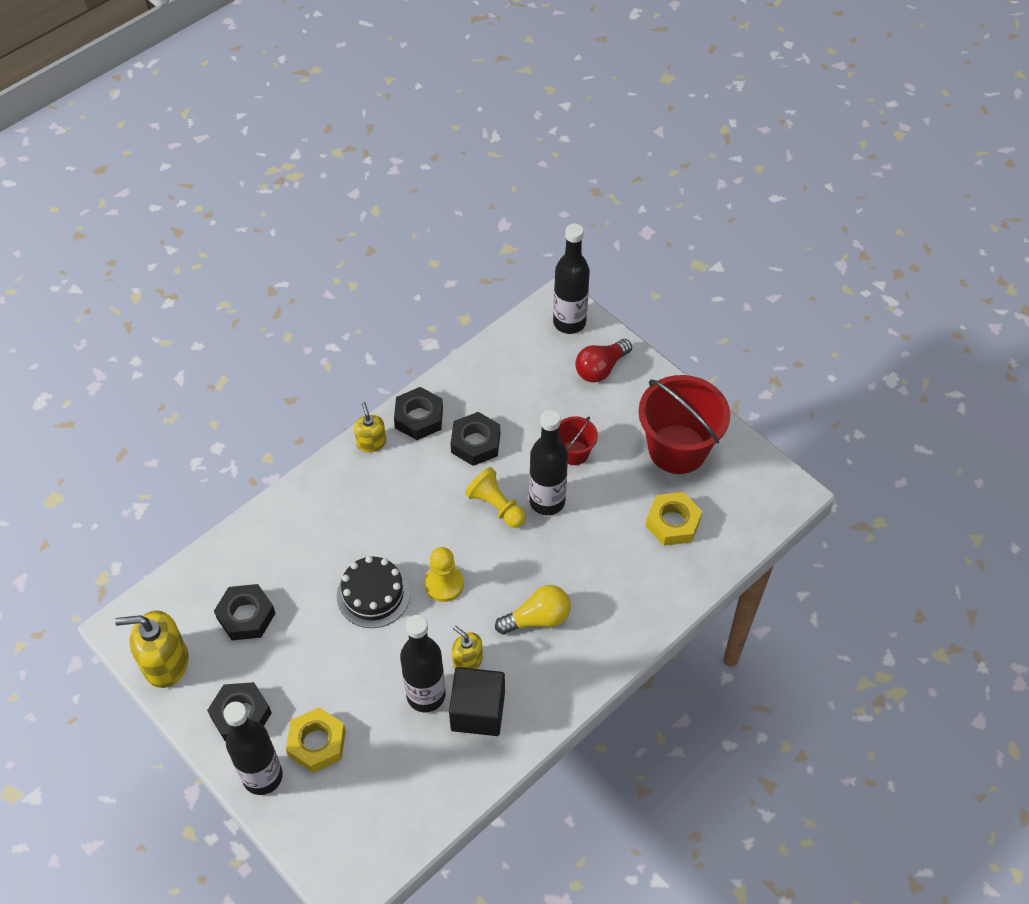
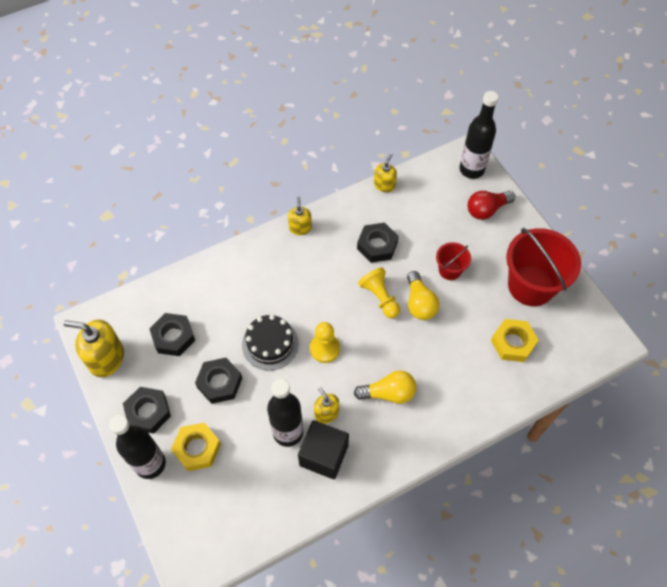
camera: 15 degrees right, 5 degrees up
black nut [394,387,443,440] -> black nut moved to [195,358,242,404]
black bottle [529,410,568,515] -> yellow light bulb [407,271,439,320]
none -> yellow soap dispenser [374,154,397,192]

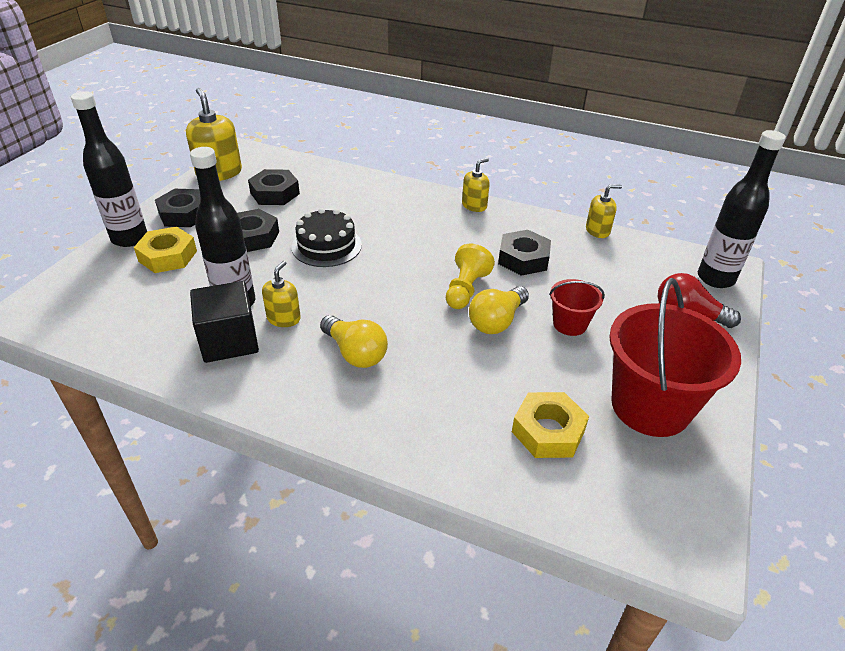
camera: 50 degrees right, 20 degrees down
yellow pawn [310,322,340,363] -> none

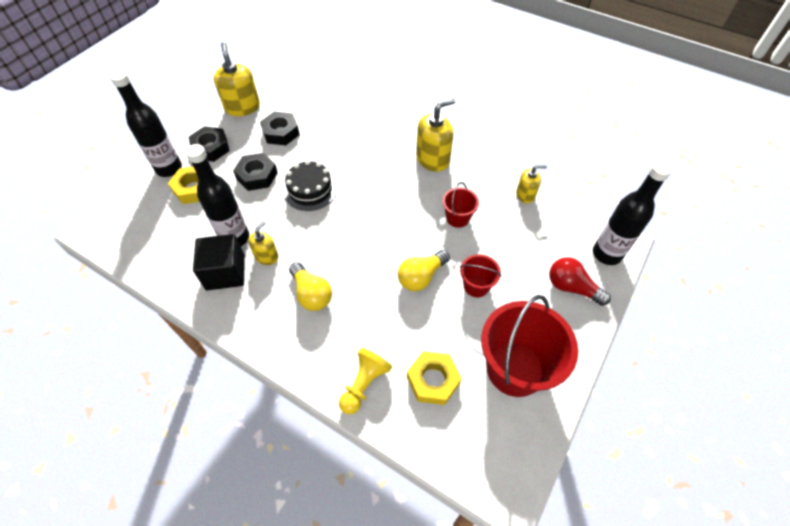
camera: 10 degrees right, 15 degrees up
yellow pawn [446,243,495,309] -> yellow pawn moved to [339,348,392,414]
yellow soap dispenser [462,158,490,212] -> yellow soap dispenser [416,98,455,172], size x1.73
black nut [498,230,551,276] -> red bucket [442,182,479,228]

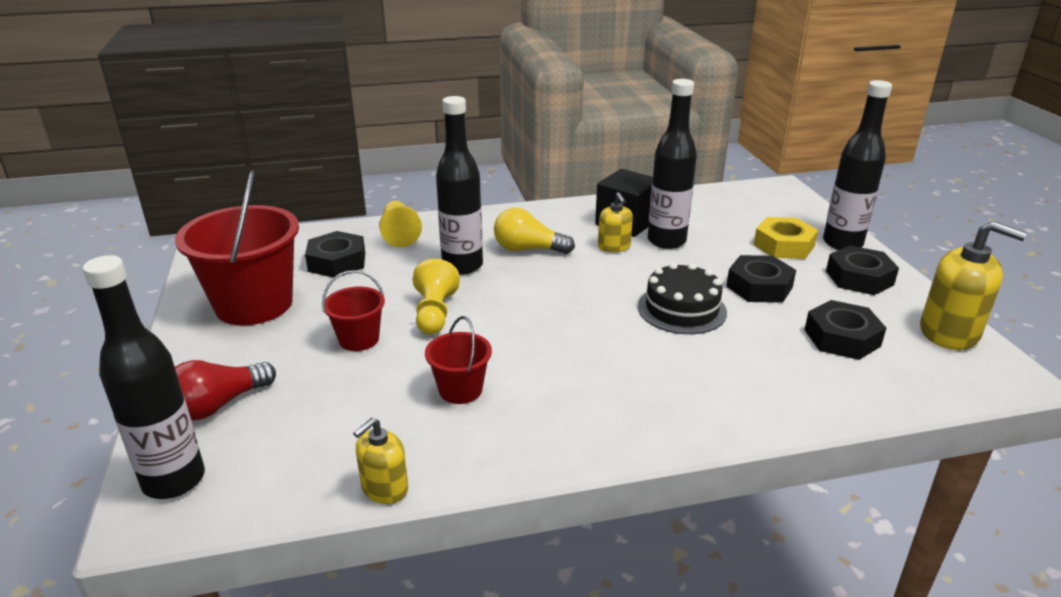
camera: 135 degrees right, 25 degrees down
yellow light bulb [398,250,450,291] -> yellow pawn [412,259,460,335]
yellow nut [407,351,462,405] -> black nut [305,231,365,278]
yellow soap dispenser [416,98,455,172] -> none
red light bulb [549,258,611,306] -> red light bulb turned 150 degrees clockwise [175,360,276,420]
none -> black bottle [436,96,483,274]

